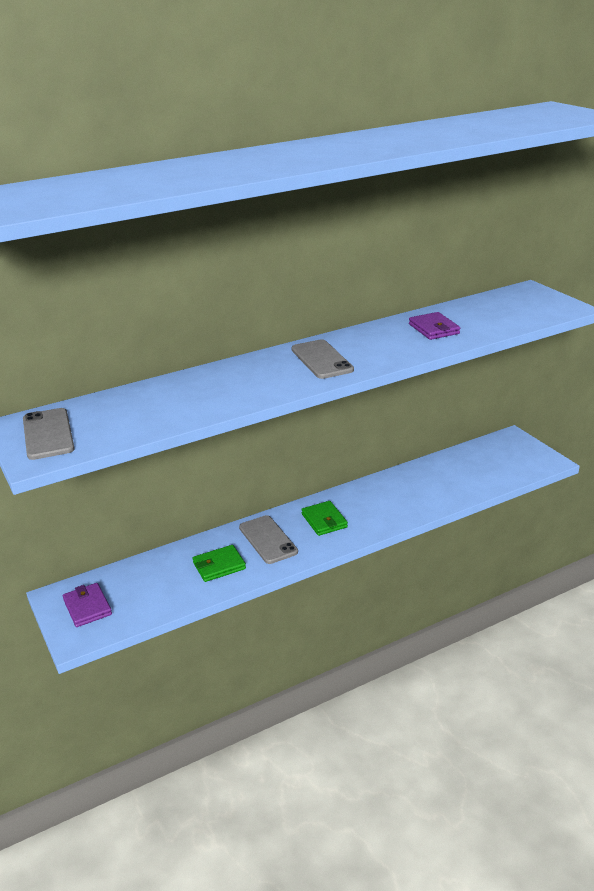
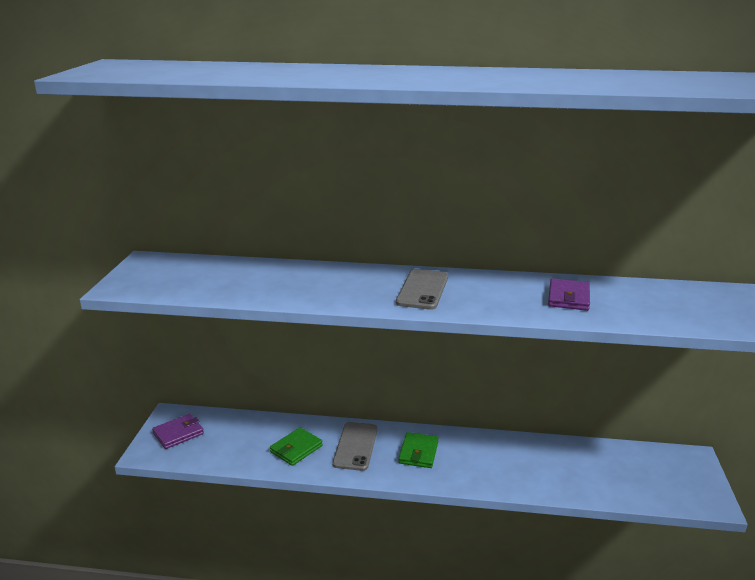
camera: 35 degrees right, 5 degrees down
grey phone [23,408,75,460] -> none
purple wallet [63,583,112,627] -> purple wallet turned 45 degrees clockwise [152,414,204,449]
green wallet [193,545,246,582] -> green wallet turned 60 degrees counterclockwise [270,427,323,466]

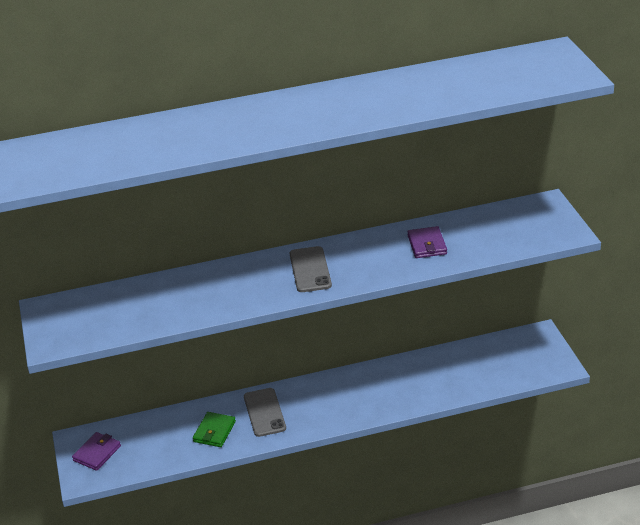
camera: 20 degrees left, 10 degrees up
green wallet [398,432,439,468] -> none

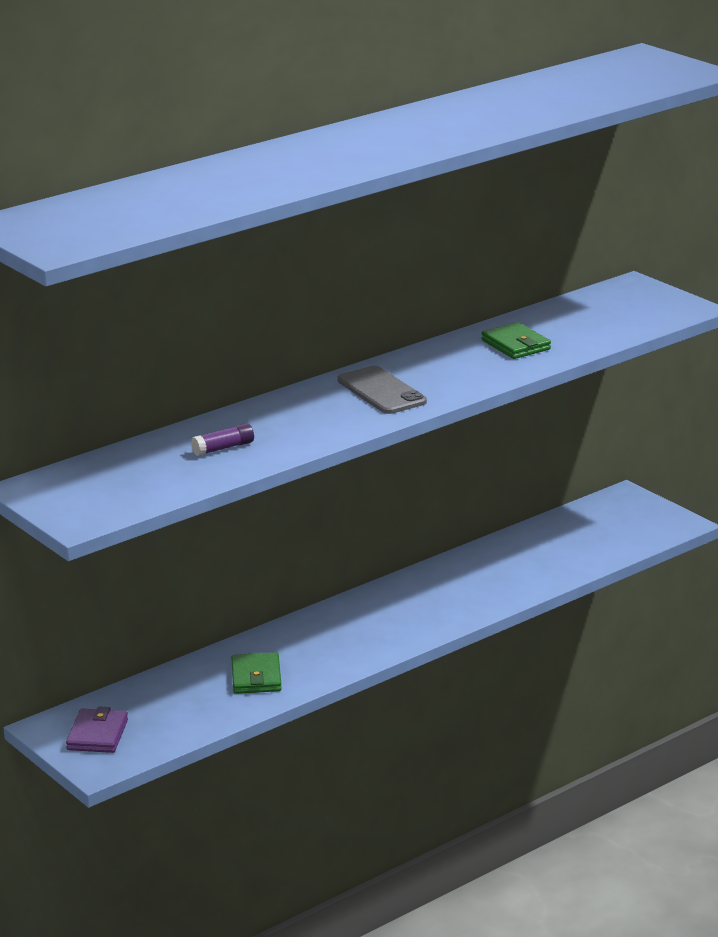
camera: 25 degrees left, 10 degrees down
grey phone [244,388,286,437] -> none
purple wallet [407,226,447,258] -> green wallet [481,322,551,359]
none -> purple glue stick [191,423,254,456]

